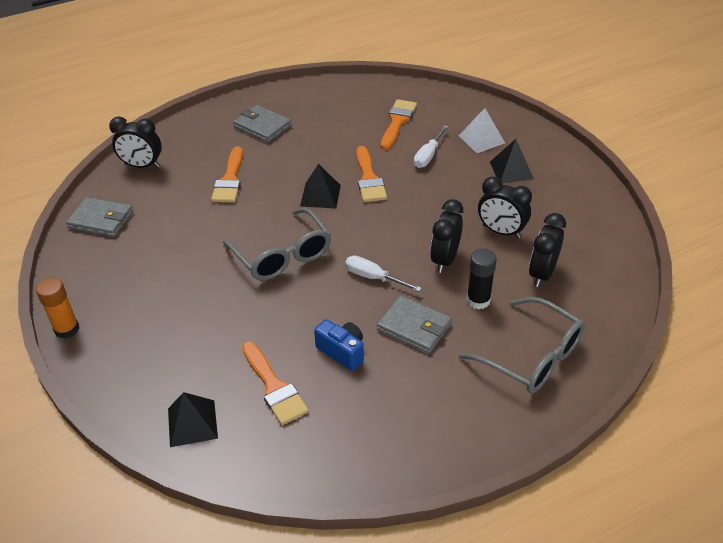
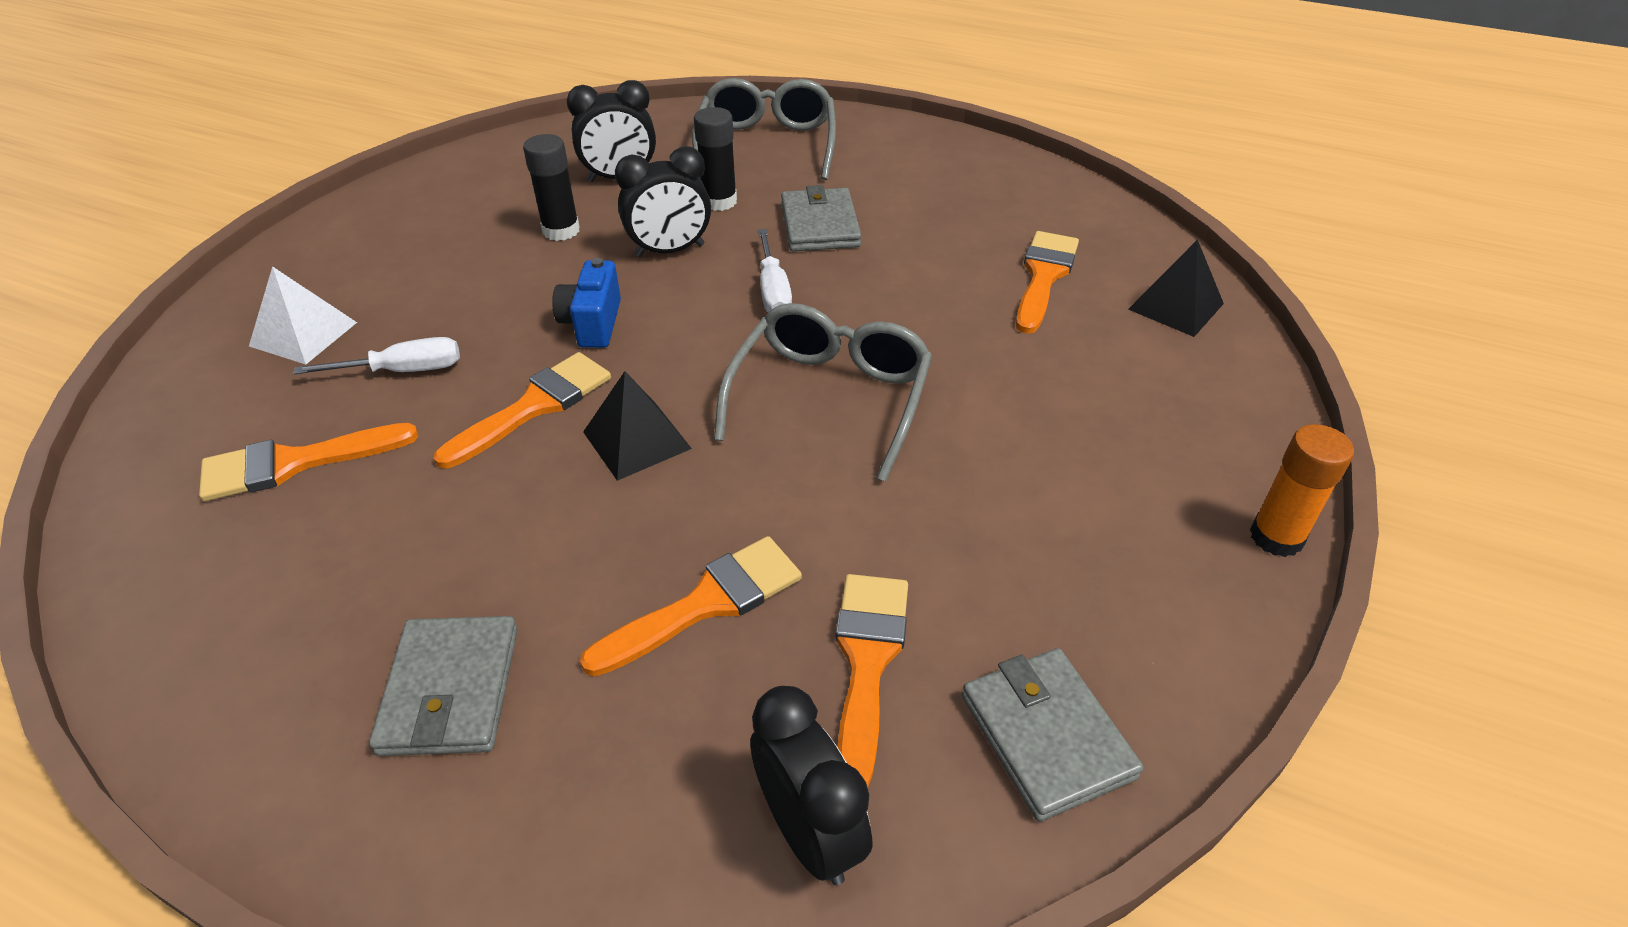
camera: 130 degrees left, 0 degrees up
blue camera [314,319,364,371] -> blue camera moved to [552,258,621,348]
black clock [478,177,532,238] -> black glue stick [523,134,580,241]
black pyramid [490,139,534,183] -> none
none -> orange brush [835,574,908,788]

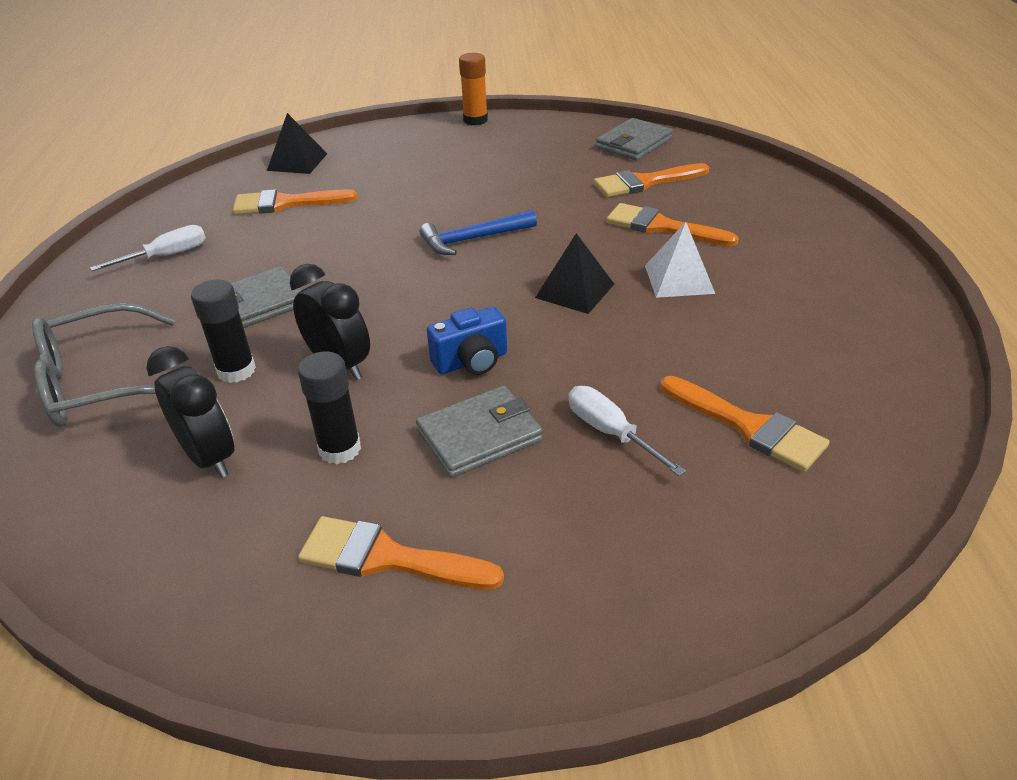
camera: 115 degrees left, 5 degrees down
white pyramid [249,266,357,365] -> white pyramid moved to [645,222,715,298]
grey wallet [369,616,518,756] -> grey wallet moved to [416,386,543,478]
orange brush [433,352,611,469] -> orange brush moved to [298,516,504,590]
grey glasses [714,303,932,482] -> blue hammer [420,210,537,255]
black clock [751,686,872,885] -> none
white screwdriver [758,229,792,312] -> white screwdriver moved to [90,225,206,271]

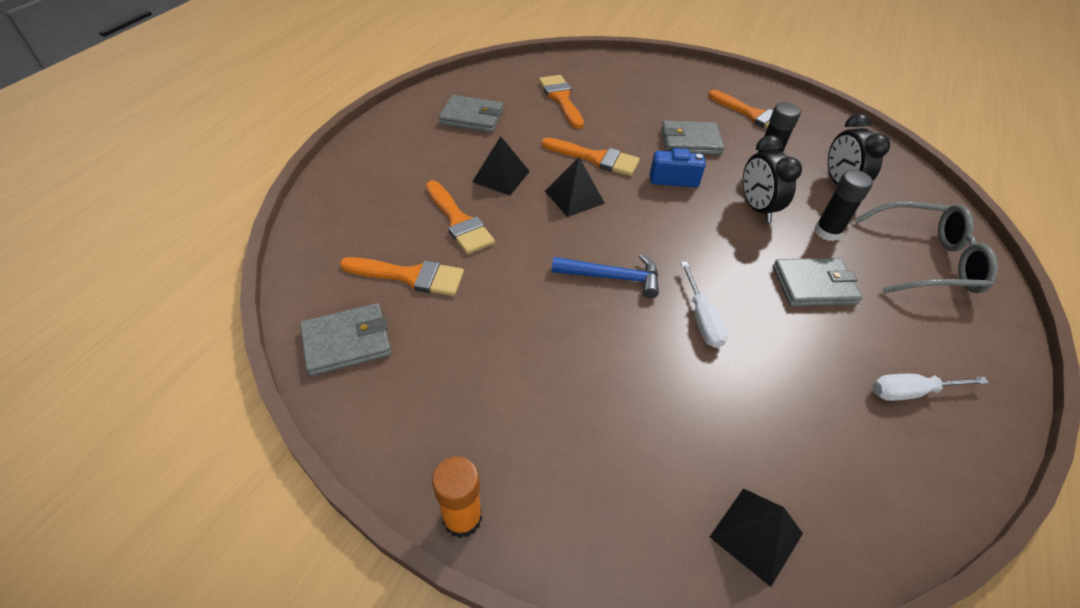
camera: 155 degrees left, 10 degrees up
orange brush [233,189,357,214] -> orange brush moved to [541,137,640,176]
white screwdriver [568,386,686,476] -> white screwdriver moved to [681,262,728,348]
white pyramid [645,222,715,298] -> black pyramid [472,136,530,195]
none -> grey wallet [439,95,503,133]

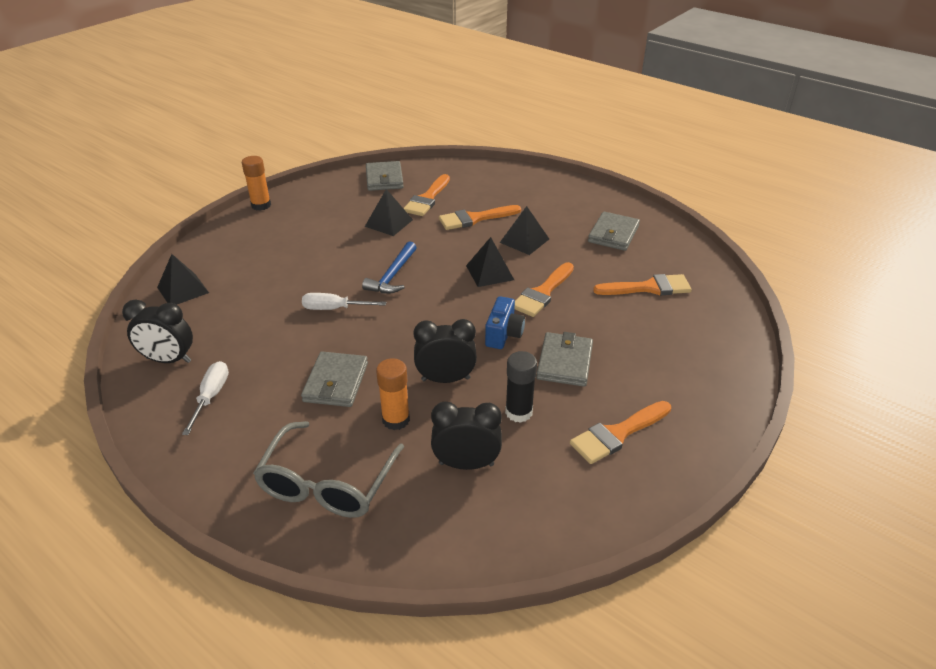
camera: 105 degrees right, 10 degrees down
black glue stick [814,170,873,241] -> orange glue stick [376,358,410,430]
none -> black clock [122,299,193,363]
none -> black pyramid [365,189,413,236]

